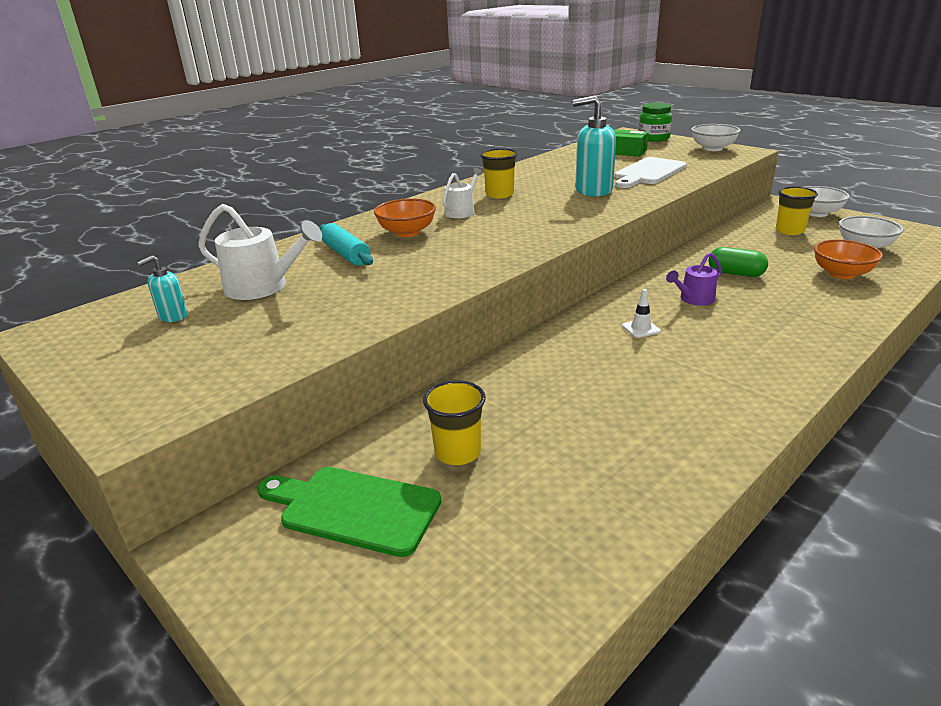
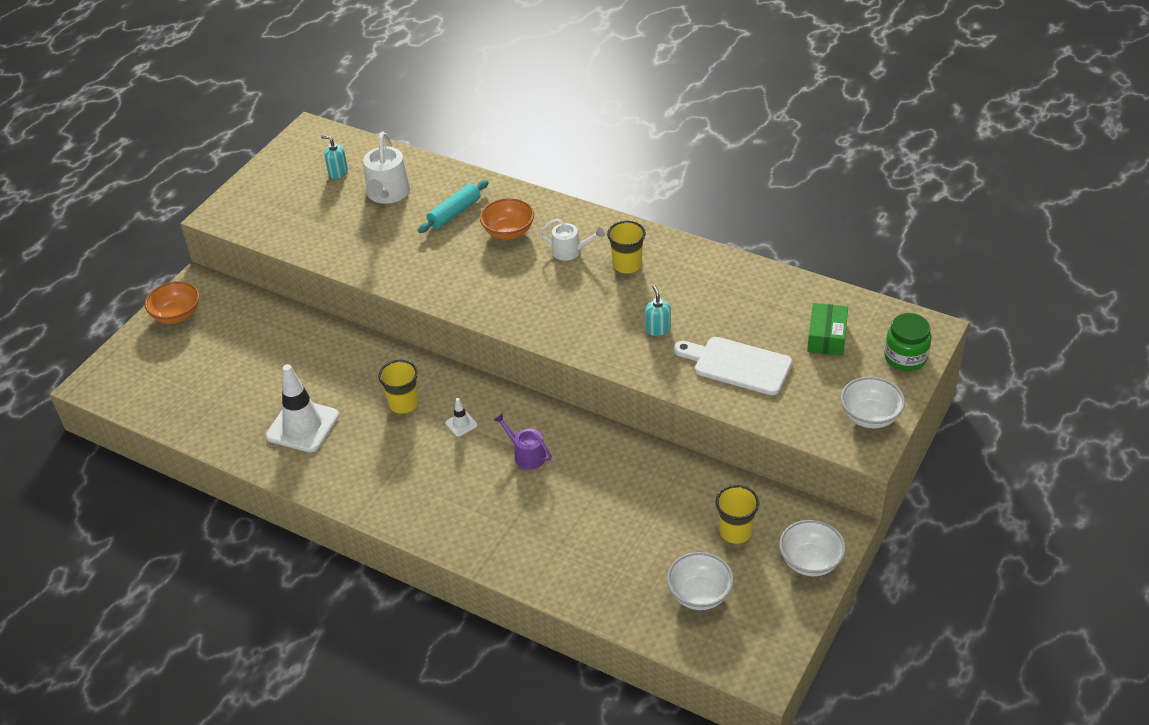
camera: 75 degrees right, 15 degrees up
green cutting board [258,467,441,557] -> none
yellow cup [423,380,486,465] -> yellow cup moved to [378,360,419,414]
turquoise soap dispenser [573,96,616,197] -> turquoise soap dispenser [645,285,671,336], size x0.51
green capsule [708,247,768,277] -> none
orange bowl [814,239,883,279] -> orange bowl moved to [144,281,199,324]
none -> white traffic cone [266,364,339,452]

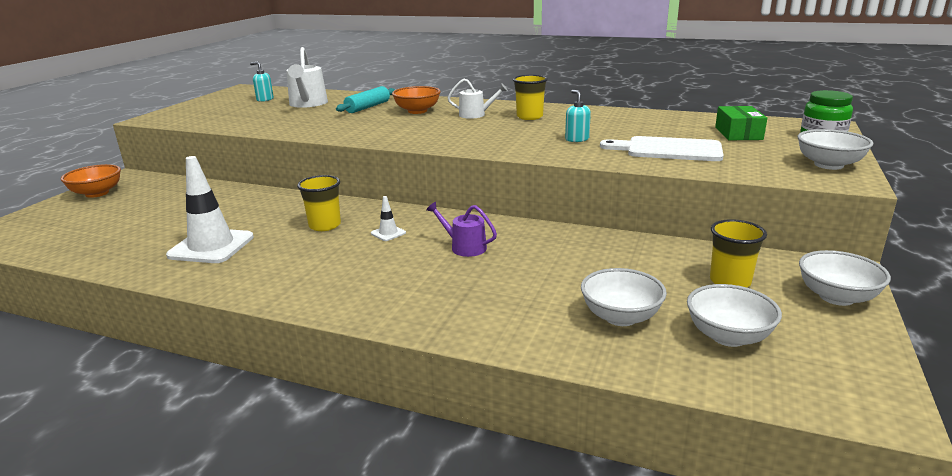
camera: 10 degrees left, 20 degrees down
none -> white bowl [581,268,667,326]

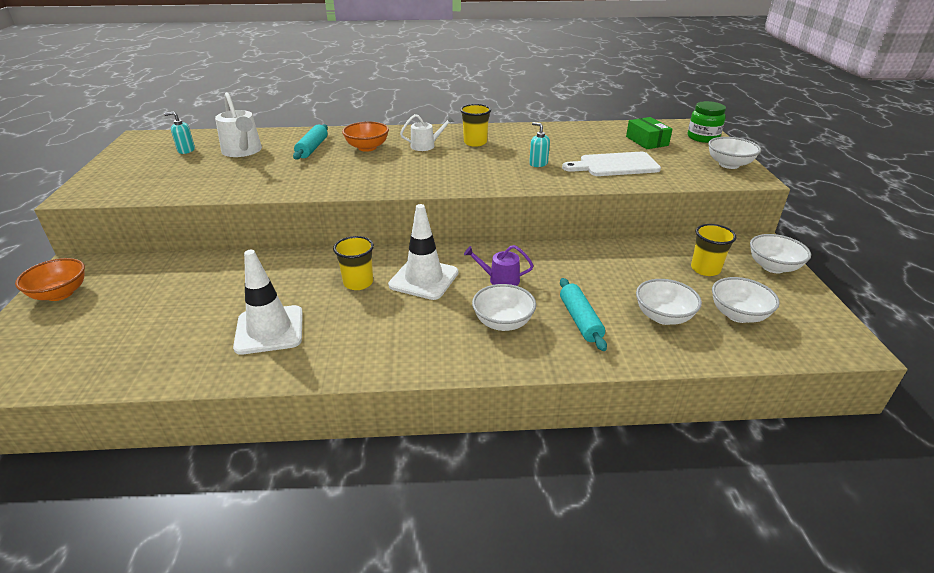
camera: 25 degrees left, 10 degrees up
white traffic cone [371,196,406,241] -> white traffic cone [388,204,458,300], size x2.30
none -> white bowl [472,284,536,331]
none -> turquoise rolling pin [560,278,607,351]

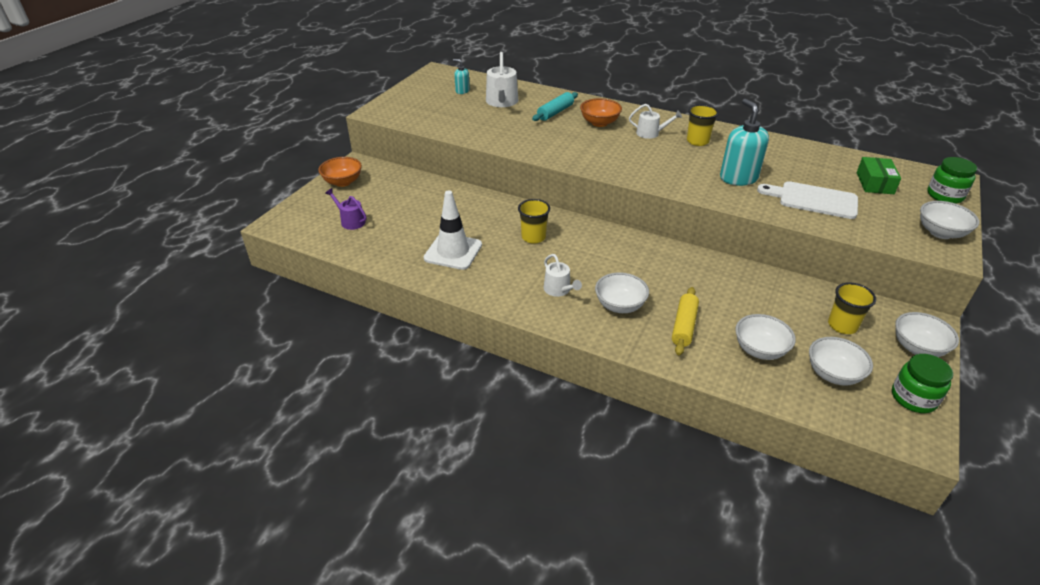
camera: 30 degrees right, 5 degrees up
white traffic cone [388,204,458,300] -> none
purple watering can [464,245,534,286] -> purple watering can moved to [325,188,367,230]
turquoise soap dispenser [529,122,550,167] -> turquoise soap dispenser [720,99,769,186], size x1.95
turquoise rolling pin [560,278,607,351] -> yellow rolling pin [672,287,699,356]
none -> white watering can [544,254,582,297]
none -> green jar [892,354,953,413]

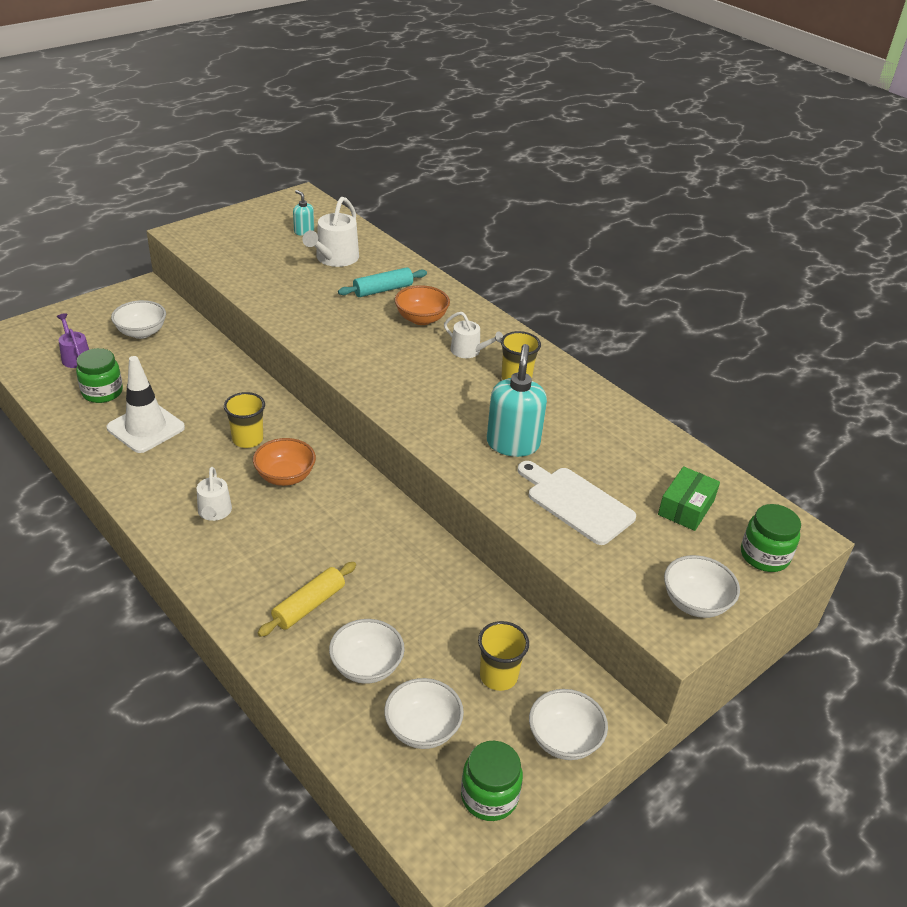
camera: 20 degrees right, 0 degrees up
orange bowl [318,157,362,187] -> orange bowl moved to [253,438,316,486]
white bowl [595,272,649,313] -> white bowl moved to [111,300,166,339]
none -> green jar [76,348,123,403]

